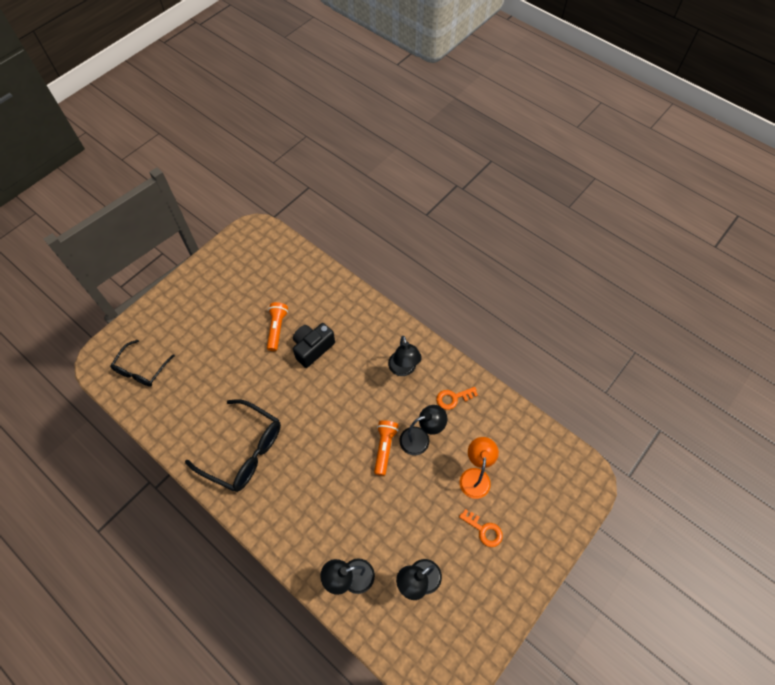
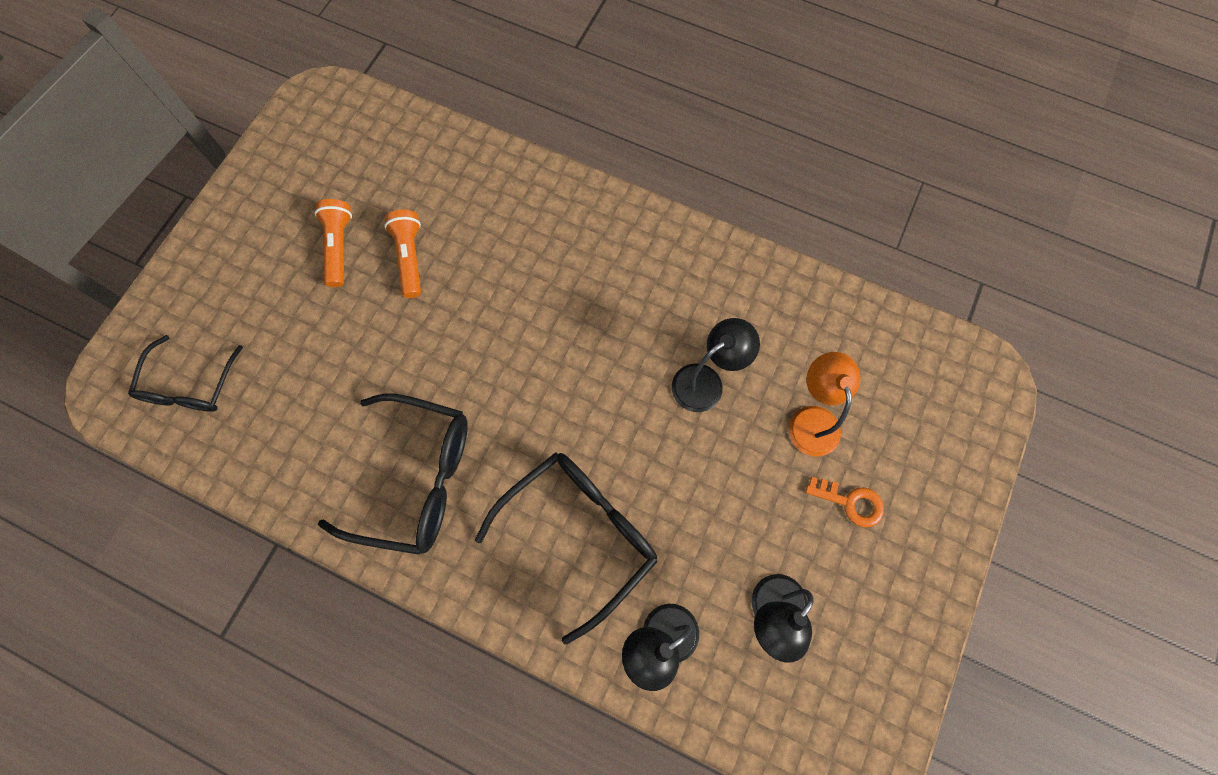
camera: 15 degrees left, 10 degrees up
black camera [293,323,335,368] -> none
orange flashlight [374,420,399,476] -> orange flashlight moved to [315,199,352,287]
black lamp [388,336,422,376] -> none
orange key [436,387,478,410] -> none
none -> black glasses [475,452,658,645]

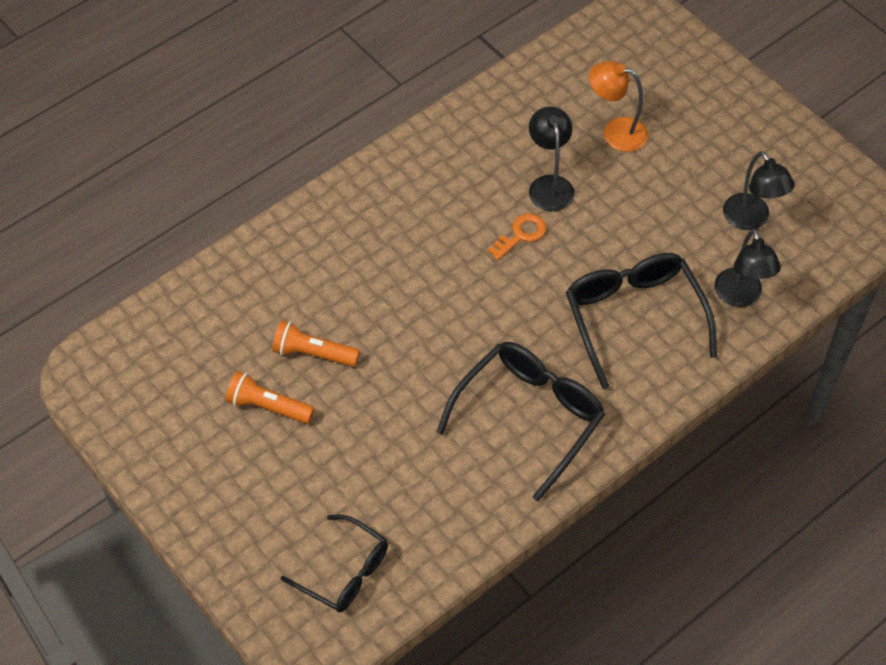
camera: 65 degrees left, 15 degrees down
orange key [805,477,884,527] -> orange key moved to [488,214,546,260]

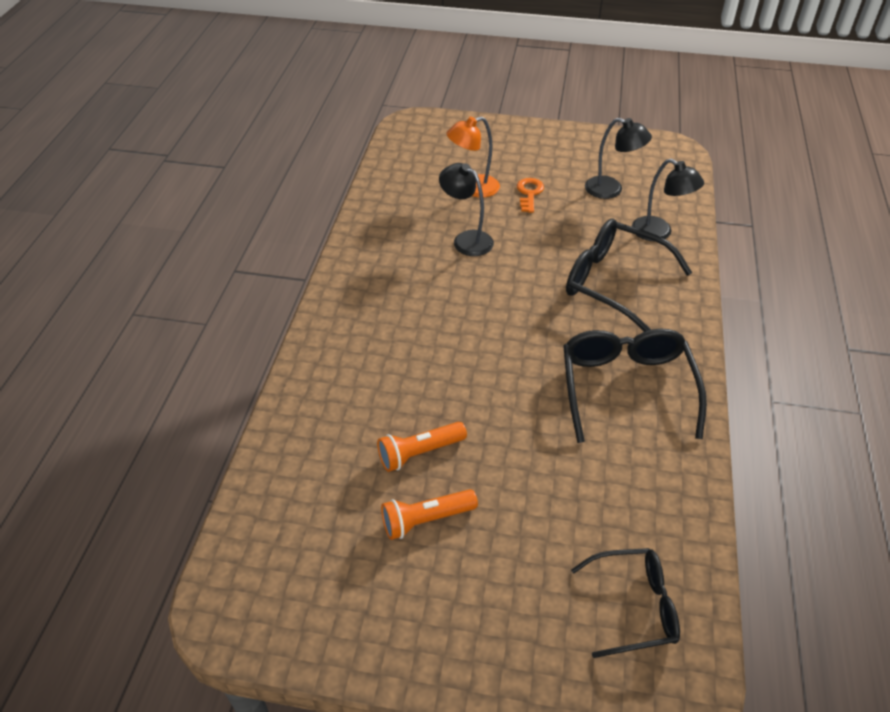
camera: 40 degrees left, 10 degrees down
orange key [488,214,546,260] -> orange key moved to [517,178,544,213]

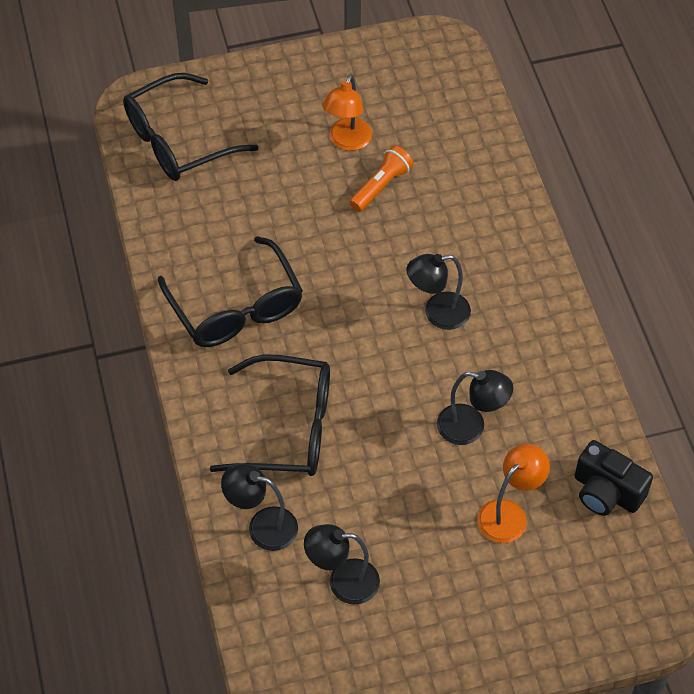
camera: 155 degrees right, 10 degrees up
orange flashlight [381,489,478,540] -> orange lamp [322,75,372,151]
orange key [517,178,544,213] -> none
black glasses [571,548,680,658] -> black glasses [123,73,258,181], size x1.57
none -> black lamp [407,254,471,330]
none -> black camera [574,440,653,516]

